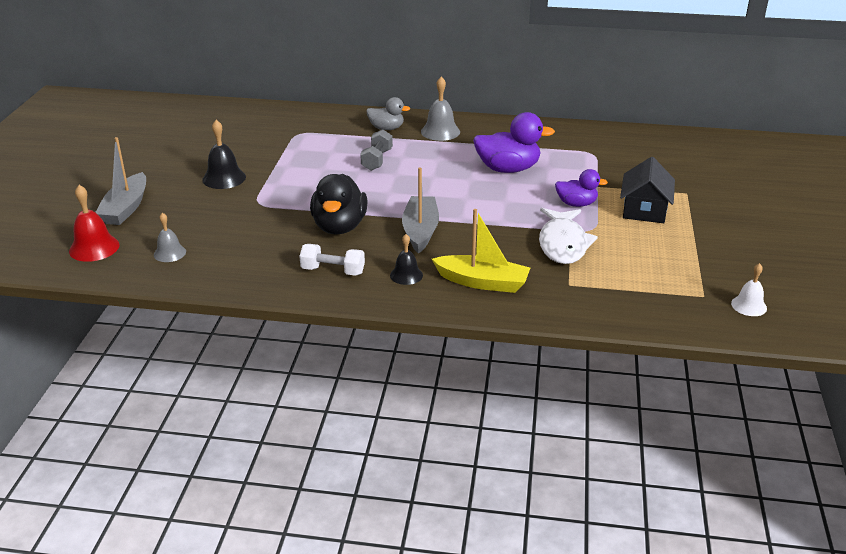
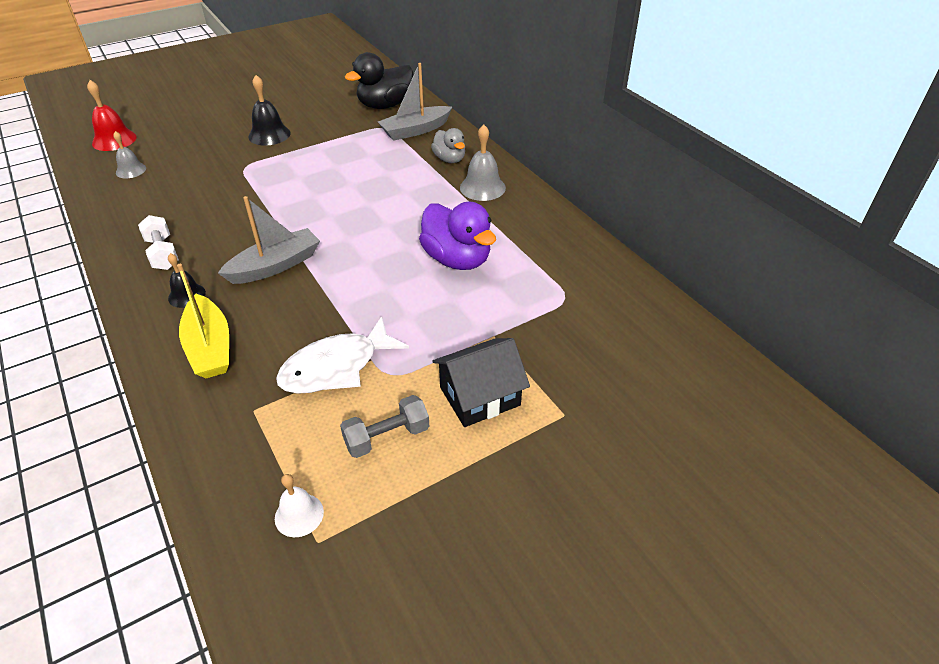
camera: 50 degrees right, 10 degrees up
grey boat [95,137,146,225] -> grey boat moved to [378,63,452,141]
black duck [310,174,368,235] -> black duck moved to [345,52,413,109]
grey dumbbell [360,129,393,171] -> grey dumbbell moved to [340,395,429,458]
purple duck [555,169,608,207] -> none
white bell [731,263,767,316] -> white bell moved to [275,474,324,537]

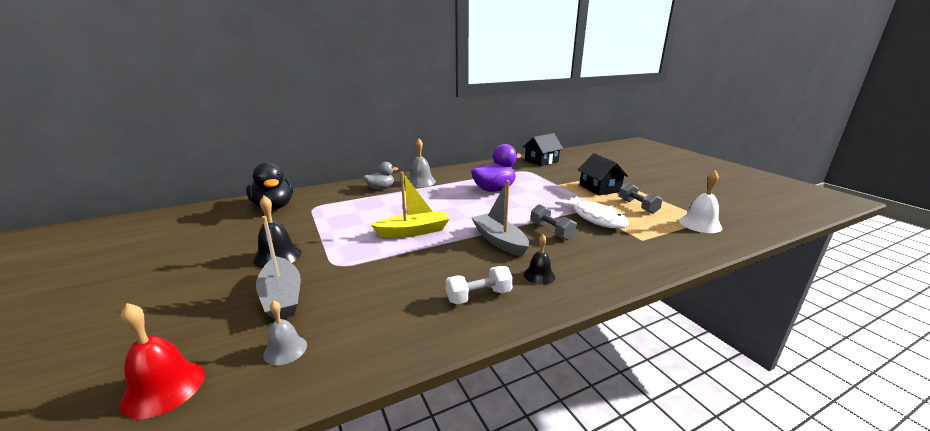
camera: 85 degrees left, 20 degrees down
yellow boat [177,264,229,378] -> yellow boat moved to [371,172,450,238]
white bell [275,474,324,537] -> white bell [679,171,722,233], size x1.54
grey boat [378,63,452,141] -> grey boat moved to [256,216,301,320]
none -> black house [523,133,563,166]
none -> grey dumbbell [531,204,577,240]

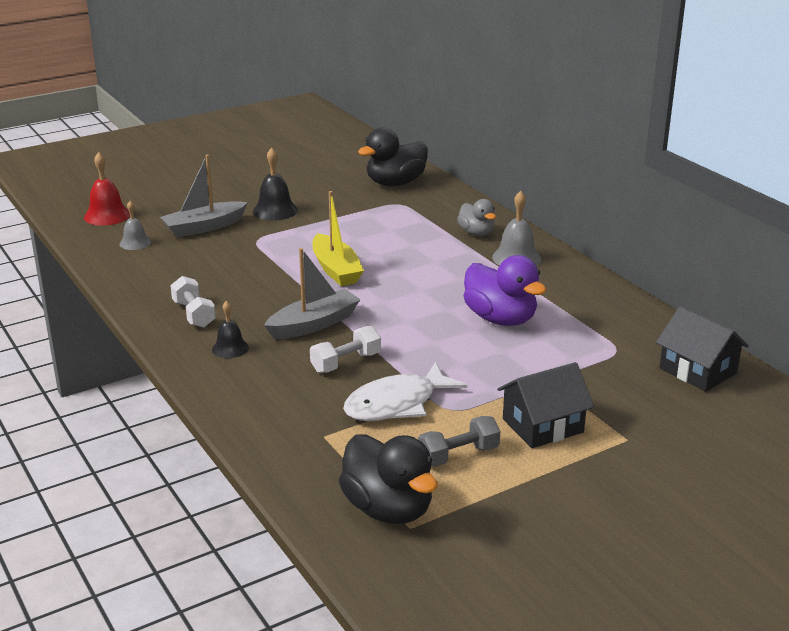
camera: 85 degrees right, 5 degrees up
grey dumbbell [531,204,577,240] -> white dumbbell [310,326,381,373]
white bell [679,171,722,233] -> black duck [339,435,438,524]

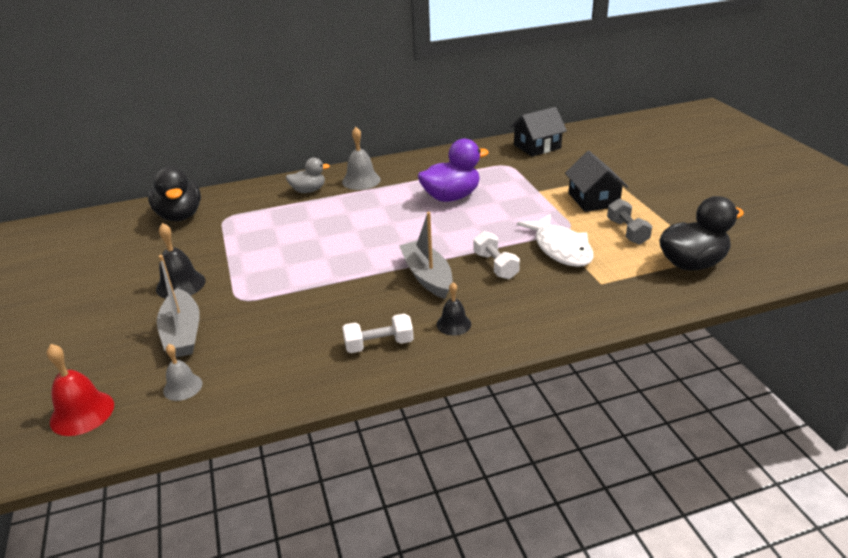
camera: 75 degrees left, 5 degrees up
yellow boat [313,191,364,286] -> none

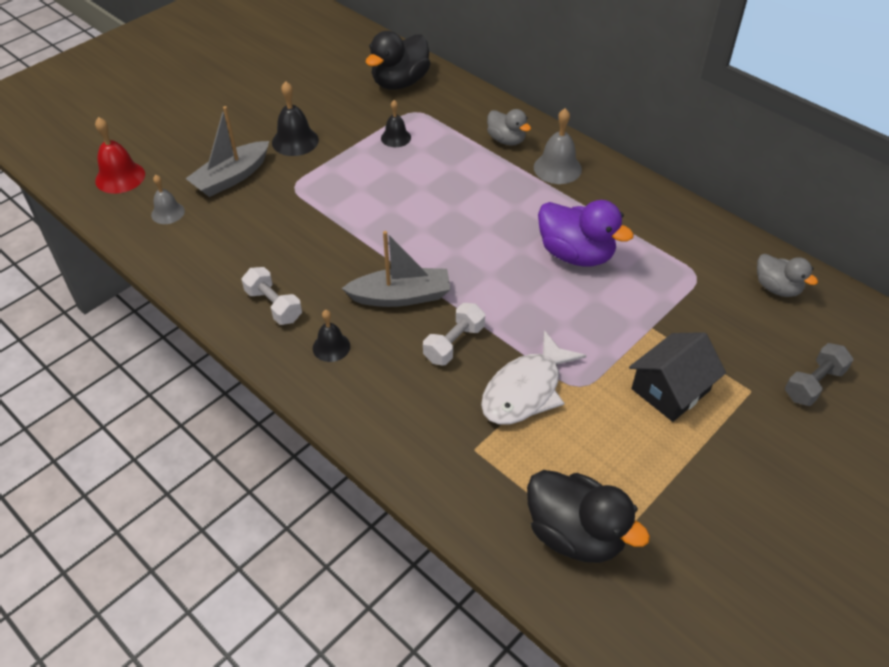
camera: 60 degrees right, 15 degrees up
grey boat [399,212,452,299] -> grey boat turned 45 degrees clockwise [341,231,451,307]
black house [510,107,567,156] -> grey duck [757,254,818,297]
grey dumbbell [607,199,652,245] -> grey dumbbell moved to [785,343,853,406]
none -> black bell [381,100,411,147]

